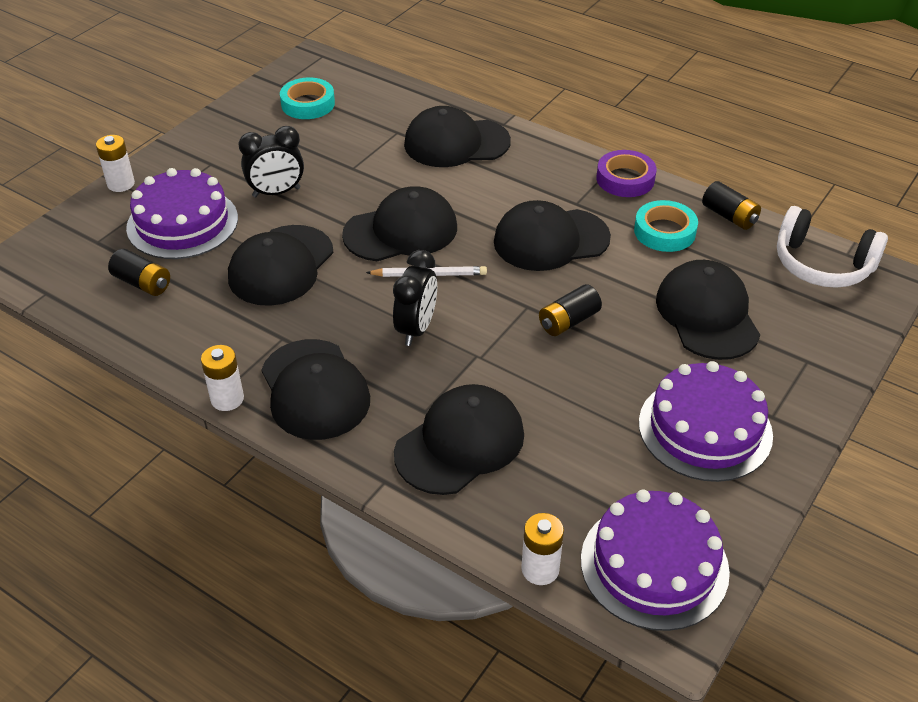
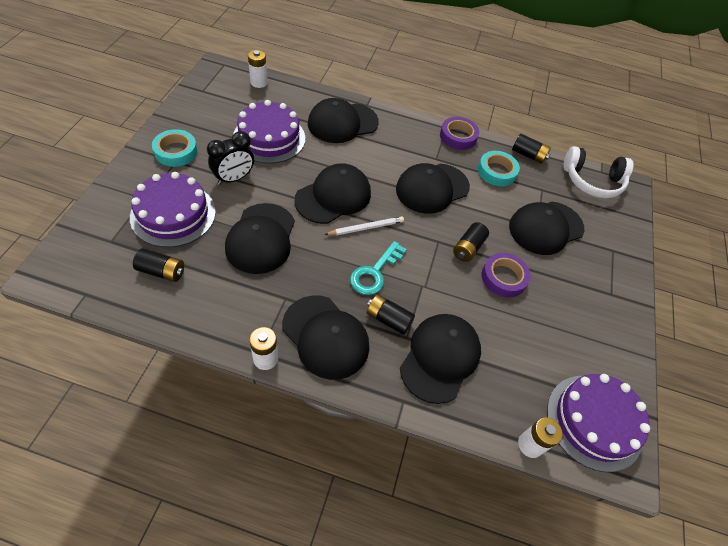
camera: 25 degrees left, 10 degrees up
white battery [96,135,135,192] -> white battery moved to [248,50,267,88]
turquoise tape [280,78,335,119] -> turquoise tape moved to [152,129,198,167]
black clock [393,250,437,346] -> turquoise key [350,241,407,295]
purple cake [639,361,773,482] -> purple cake moved to [233,100,305,164]
black cap [656,260,760,360] -> black cap turned 90 degrees counterclockwise [509,201,584,255]
none -> black battery [367,294,415,335]
none -> purple tape [482,253,531,298]

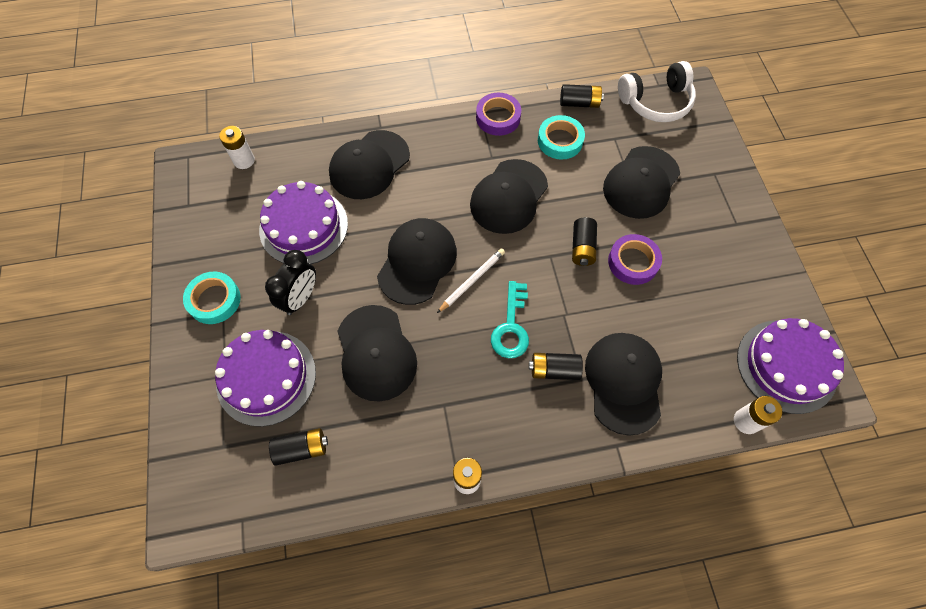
camera: 20 degrees left, 10 degrees up
black cap [282,295,369,380] -> none

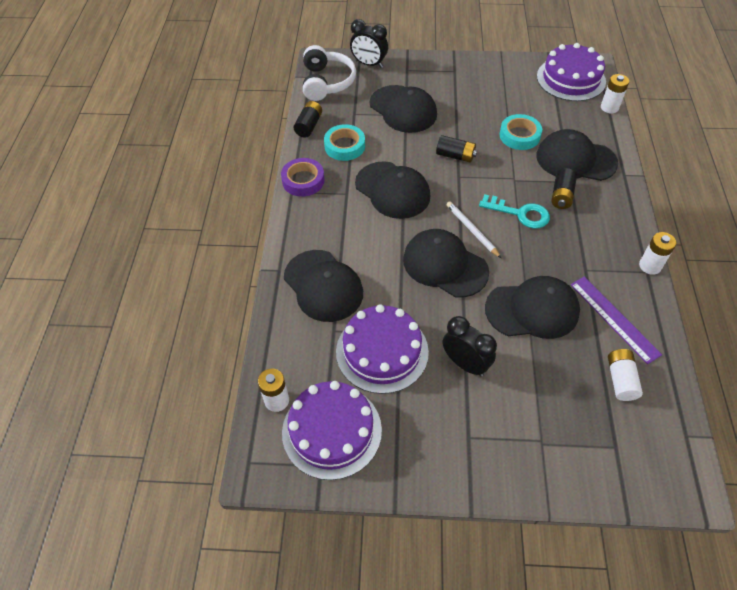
camera: 75 degrees left, 10 degrees down
turquoise tape [183,272,241,324] -> turquoise tape moved to [500,114,542,150]
purple cake [215,330,316,427] -> purple cake moved to [282,381,382,480]
black battery [269,428,328,466] -> white battery [608,349,643,401]
purple tape [608,234,662,285] -> none
none -> black clock [350,19,388,68]
none -> purple ruler [571,276,662,364]

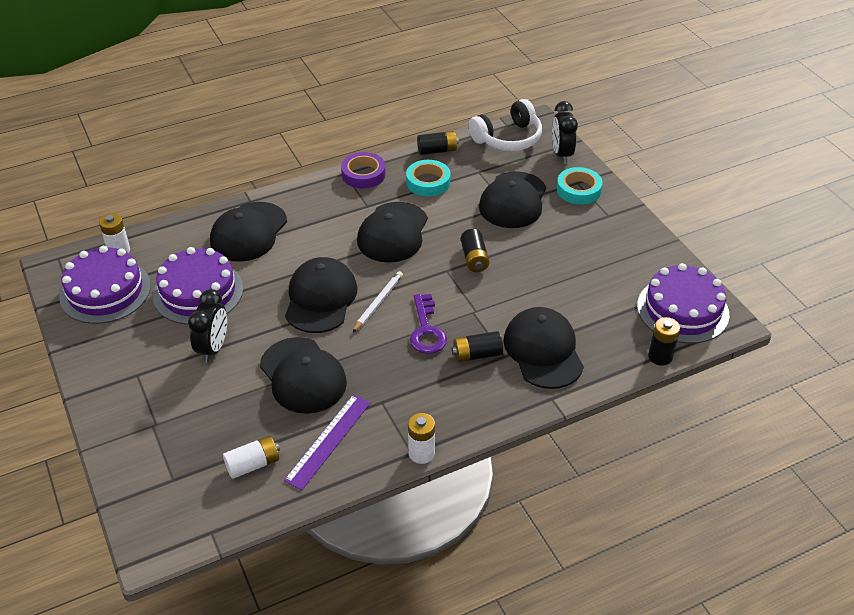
camera: 60 degrees right, 10 degrees down
turquoise key [479,194,550,229] -> purple key [410,294,447,354]
turquoise tape [500,114,542,150] -> turquoise tape moved to [557,167,603,205]
white battery [601,74,629,113] -> black battery [648,317,680,366]

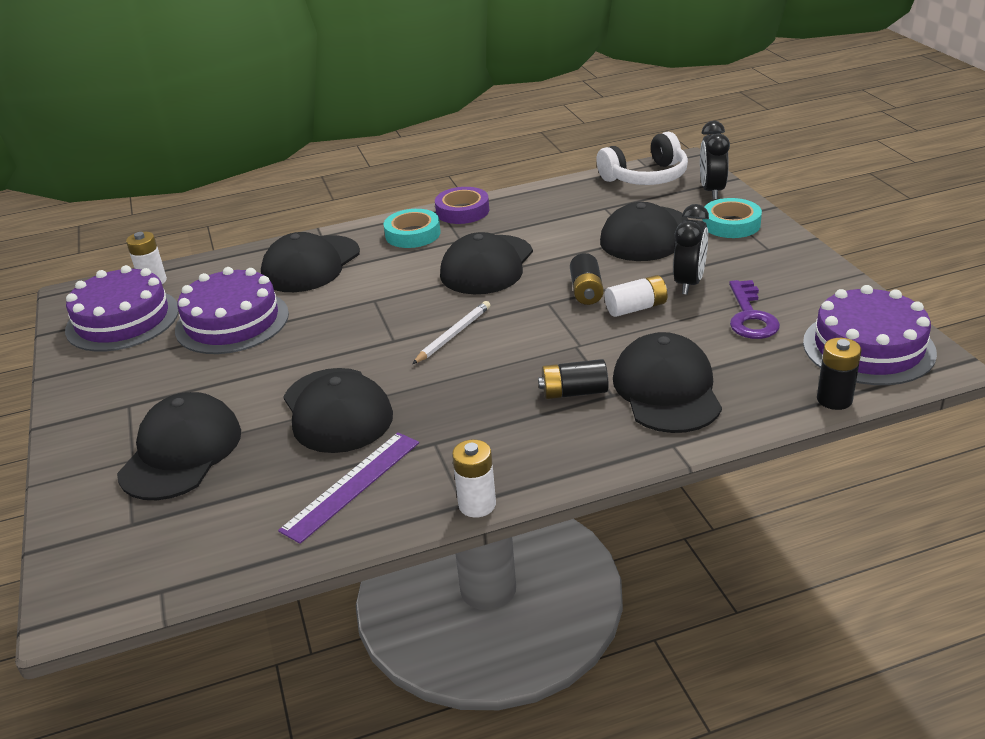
camera: 10 degrees right, 10 degrees down
black clock [188,289,227,363] -> black clock moved to [673,204,709,295]
white battery [223,436,280,479] -> white battery moved to [605,275,668,317]
black cap [285,257,358,333] -> black cap moved to [117,392,241,500]
turquoise tape [406,160,451,197] -> turquoise tape moved to [384,209,440,248]
purple key [410,294,447,354] -> purple key moved to [729,280,780,339]
black battery [417,131,459,155] -> none

